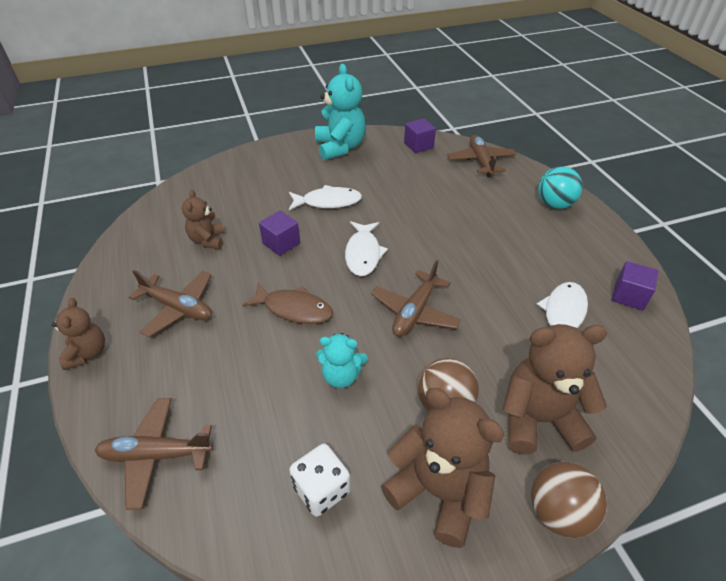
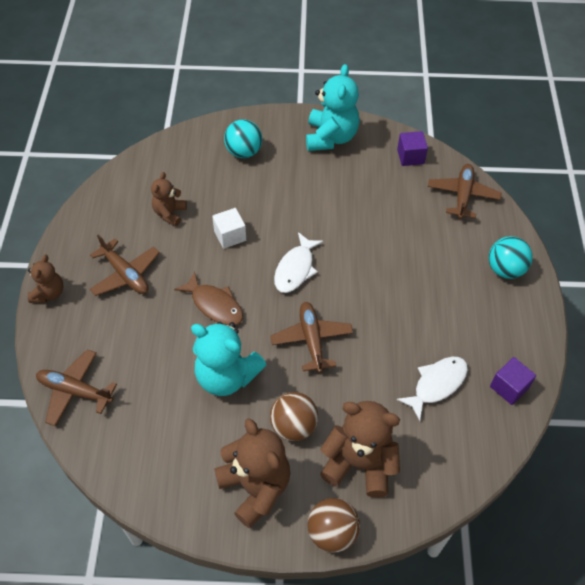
camera: 20 degrees right, 10 degrees up
purple cube [259,211,300,256] -> white cube [212,208,246,249]
white fish [289,185,362,210] -> none
white dice [289,444,350,517] -> none
turquoise teddy bear [316,333,368,388] -> turquoise teddy bear [191,322,266,396], size x1.76
brown plane [371,260,461,337] -> brown plane turned 120 degrees clockwise [270,302,353,373]
none -> turquoise ball [224,119,262,158]

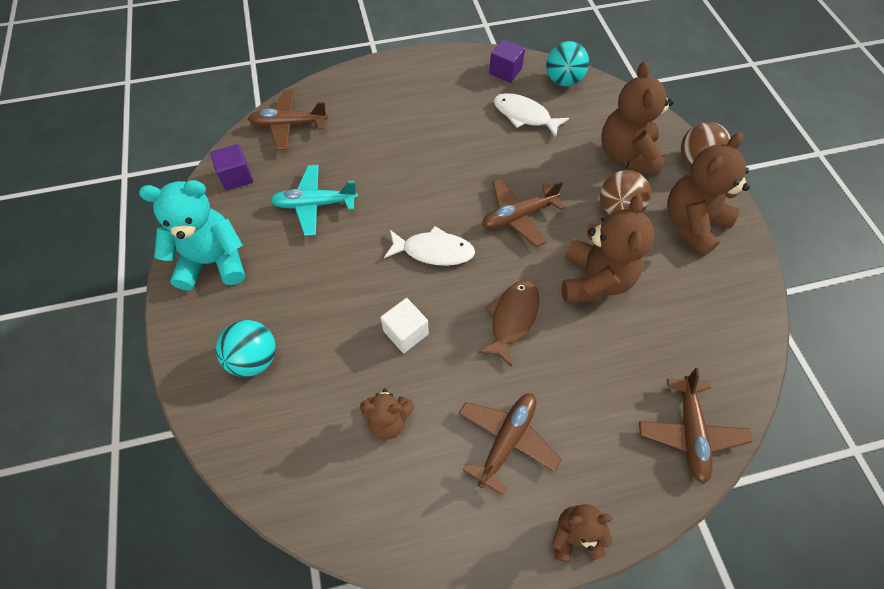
camera: 105 degrees left, 5 degrees up
turquoise teddy bear [191,322,266,396] -> brown teddy bear [562,195,655,302]
turquoise ball [489,236,533,279] -> turquoise ball moved to [546,41,589,86]
none -> turquoise plane [270,165,358,236]

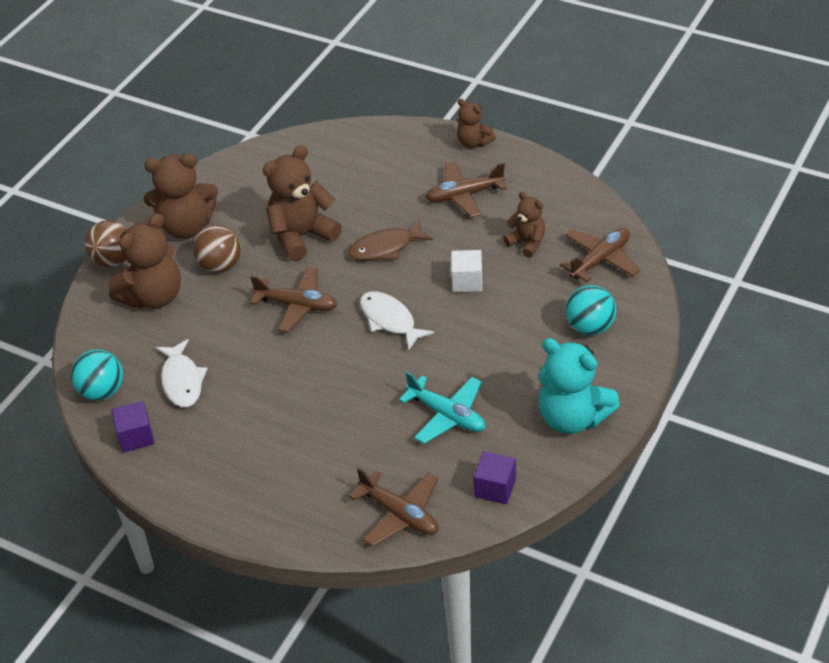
camera: 135 degrees left, 15 degrees down
brown plane [639,368,752,484] -> brown plane moved to [560,228,640,282]

